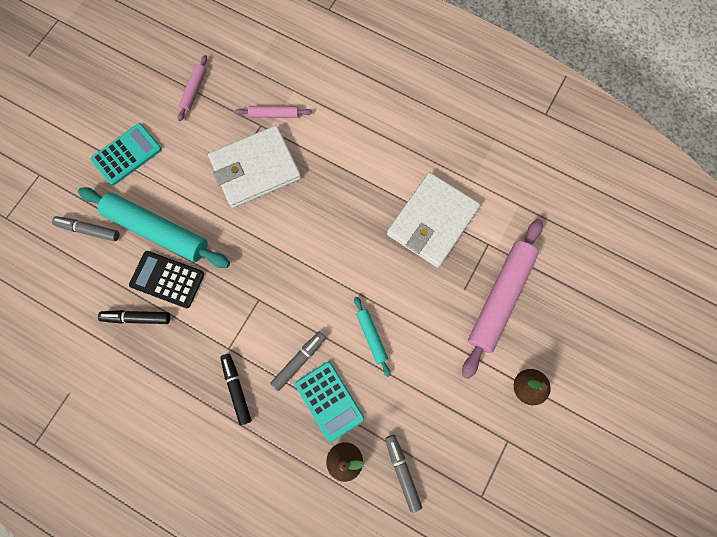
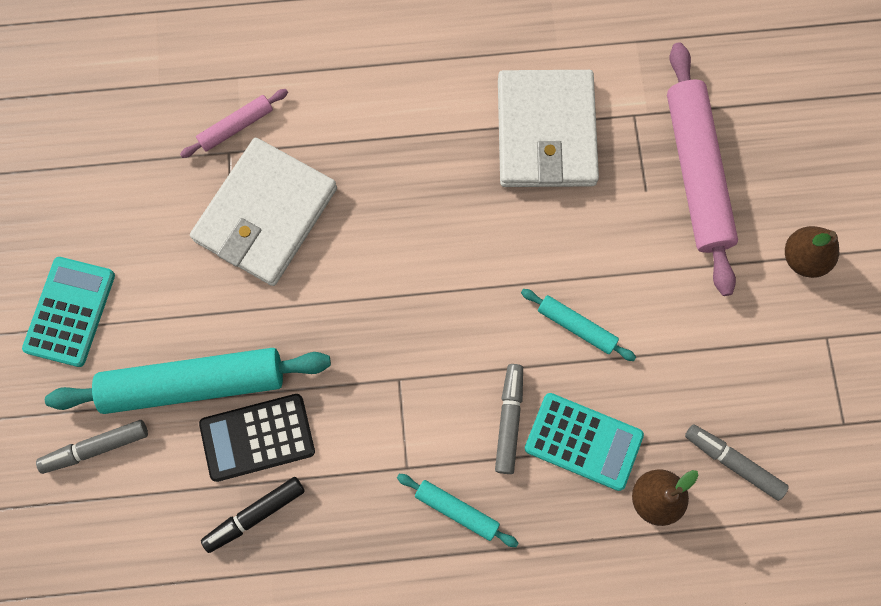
camera: 35 degrees left, 0 degrees up
pink rolling pin [178,55,207,121] -> none
black marker [220,354,251,426] -> turquoise rolling pin [397,474,518,547]

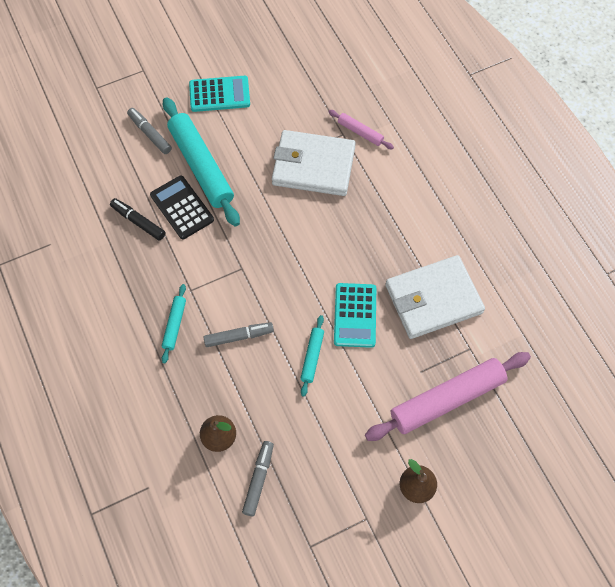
camera: 70 degrees right, 10 degrees down
turquoise calculator [525,393,644,491] -> turquoise calculator moved to [334,283,376,348]

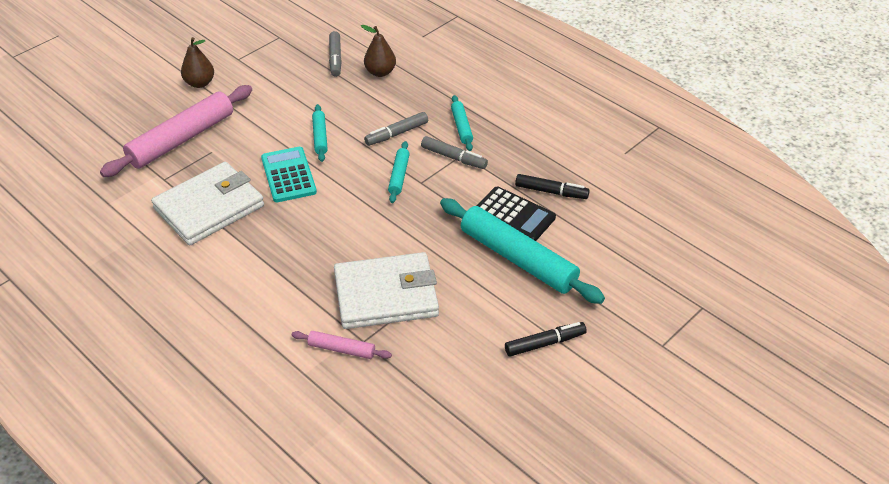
camera: 160 degrees right, 20 degrees down
grey marker [127,108,172,154] -> grey marker moved to [421,136,488,169]
turquoise calculator [189,76,250,112] -> black marker [505,322,587,357]
none -> turquoise rolling pin [388,141,409,203]

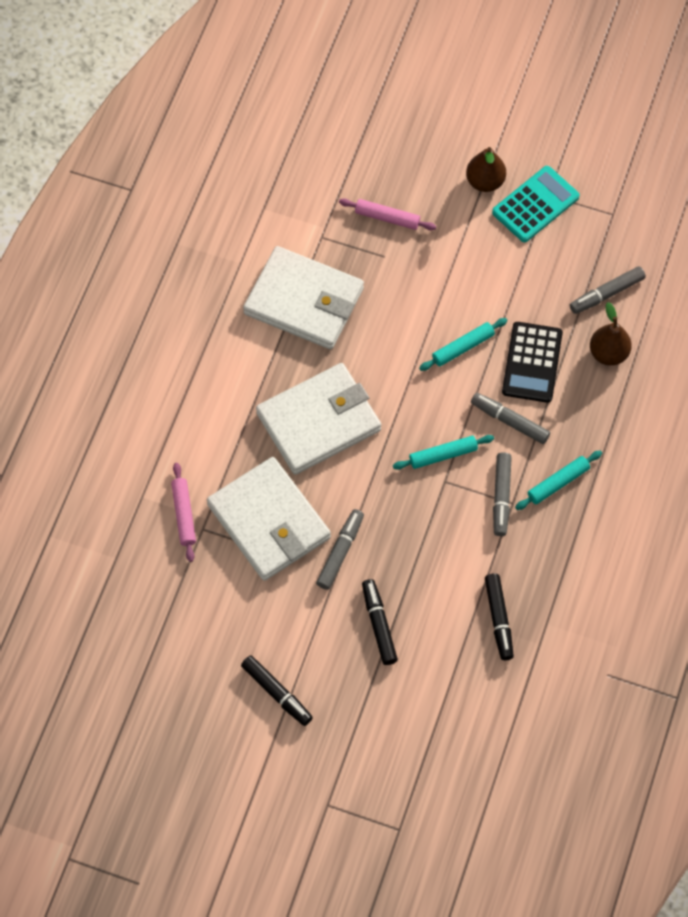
camera: 65 degrees right, 20 degrees up
pink rolling pin [100,85,252,177] -> pink rolling pin [339,198,436,230], size x0.47
turquoise calculator [261,147,317,202] -> turquoise calculator moved to [492,166,579,242]
turquoise rolling pin [440,198,605,304] -> black marker [362,579,398,665]
black calculator [476,186,556,241] -> black calculator moved to [502,322,563,403]
none -> white wallet [256,363,381,475]
none -> grey marker [316,509,364,590]

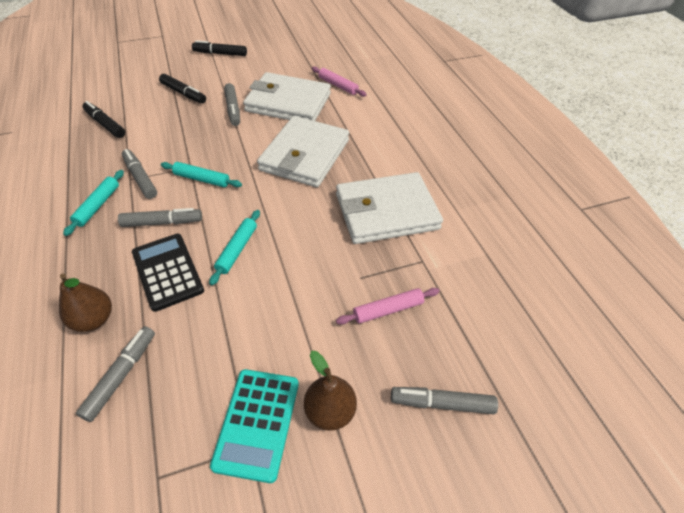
camera: 140 degrees right, 15 degrees down
turquoise rolling pin [393,435,494,470] -> turquoise rolling pin turned 75 degrees clockwise [161,162,242,187]
none -> grey marker [391,387,498,414]

